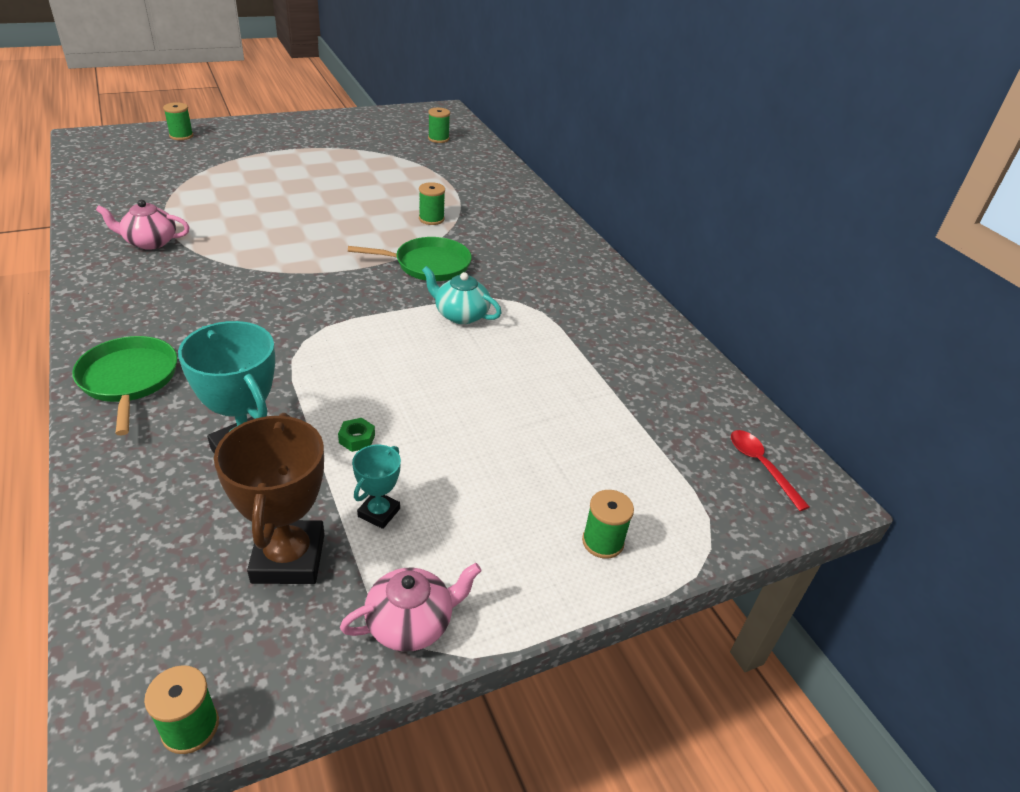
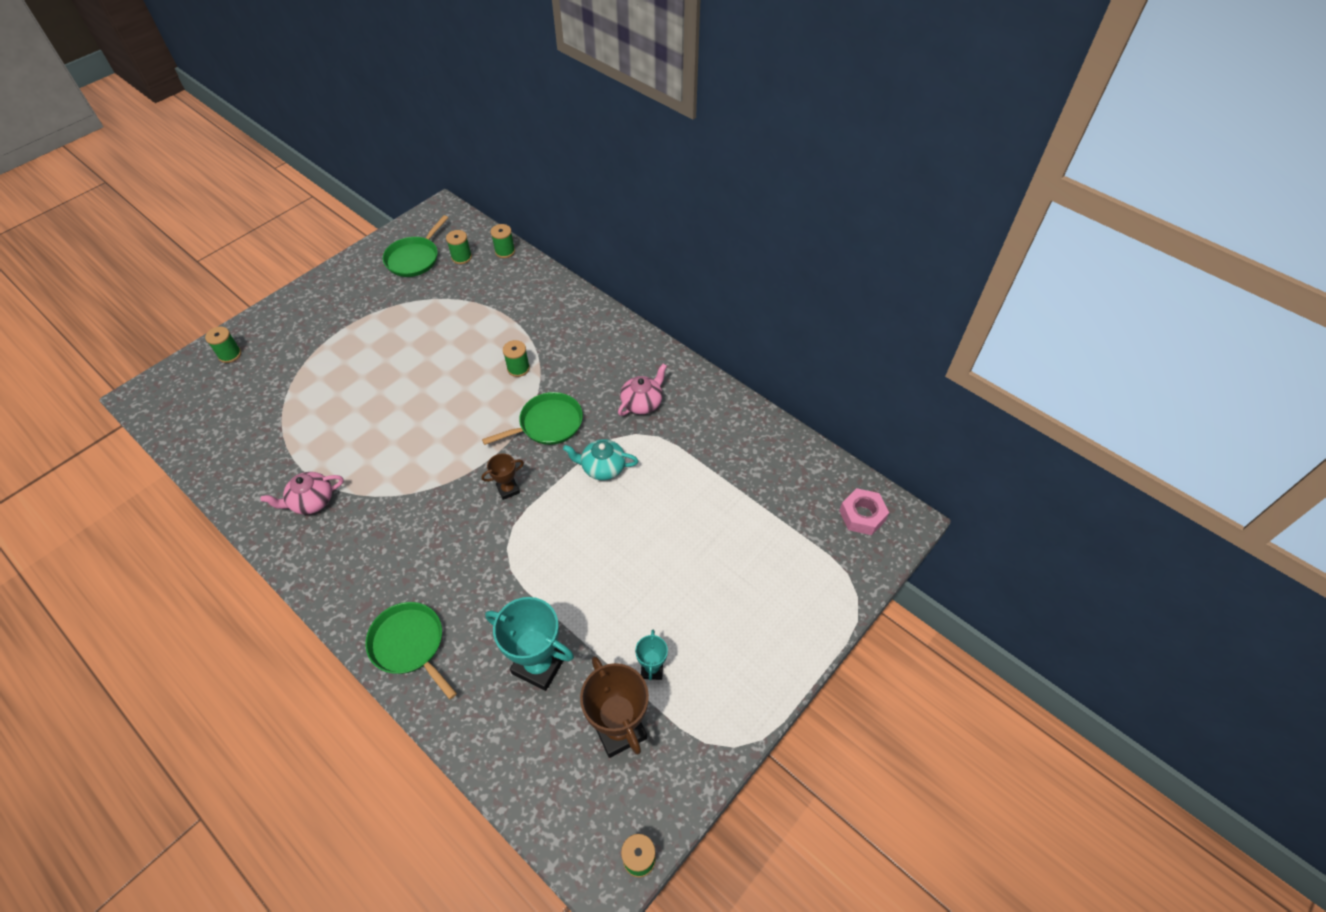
camera: 20 degrees left, 15 degrees up
green nut [338,418,375,452] -> none
pink teapot [340,563,482,652] -> pink teapot moved to [618,364,667,416]
green spool [582,490,634,559] -> green spool moved to [491,224,515,258]
red spoon [731,430,809,511] -> pink nut [839,488,889,535]
none -> green pan [383,215,448,277]
none -> brown trophy [481,453,524,500]

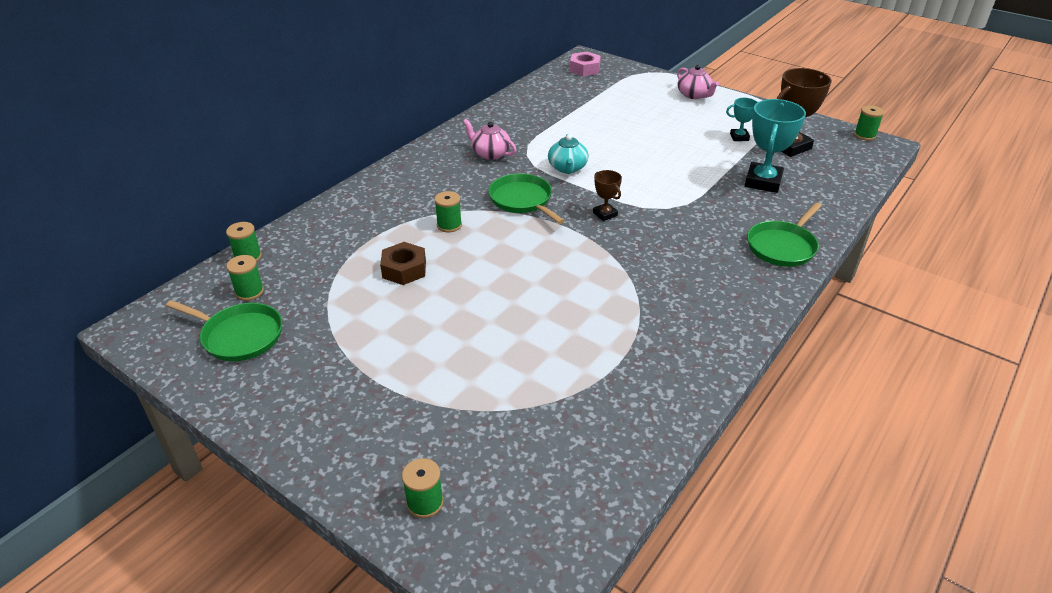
camera: 95 degrees left, 15 degrees down
pink teapot [260,472,344,515] -> pink teapot moved to [677,65,719,99]
none -> brown nut [380,242,426,285]

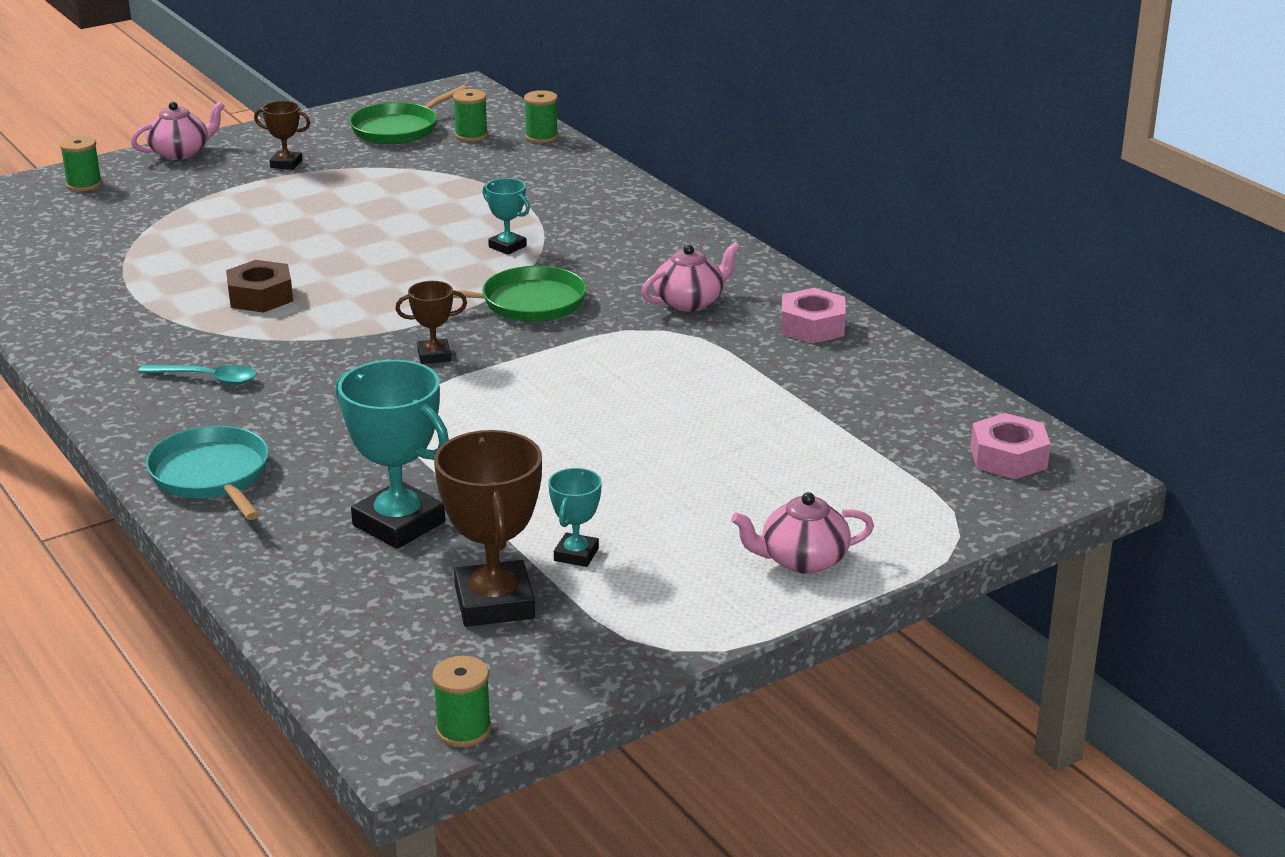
camera: 110 degrees right, 10 degrees down
brown nut [380,242,426,285] -> brown nut moved to [226,260,293,313]
green spool [434,191,462,232] -> turquoise trophy [482,178,530,255]
turquoise teapot [548,134,589,174] -> none
green pan [747,203,822,267] -> turquoise pan [146,426,269,520]
none -> pink teapot [131,101,224,160]
none -> turquoise spoon [138,365,257,385]
none -> brown trophy [254,101,310,170]
none -> pink nut [781,288,846,344]

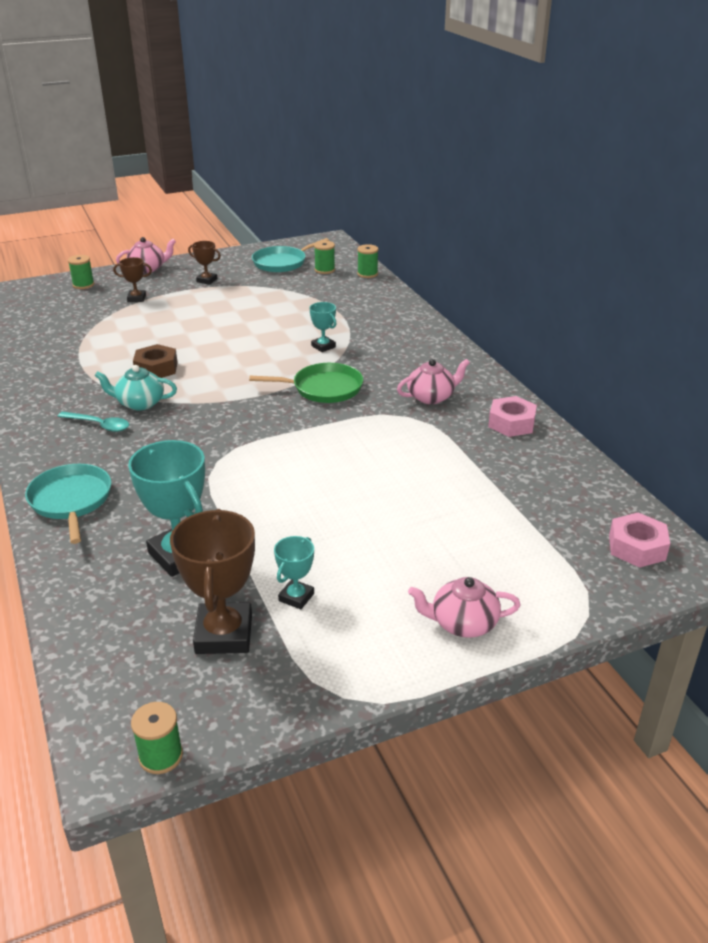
camera: 10 degrees right, 5 degrees up
green pan [349,85,468,144] -> turquoise pan [252,238,329,272]
brown trophy [395,281,467,364] -> brown trophy moved to [113,257,152,302]
none -> turquoise teapot [95,365,177,410]

